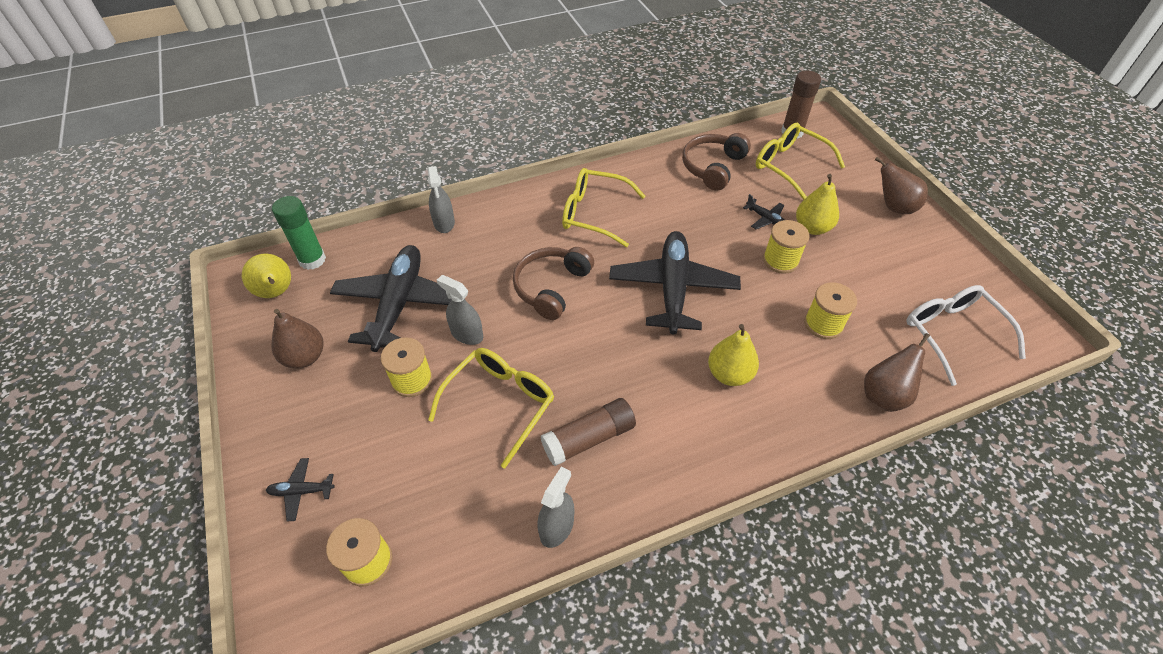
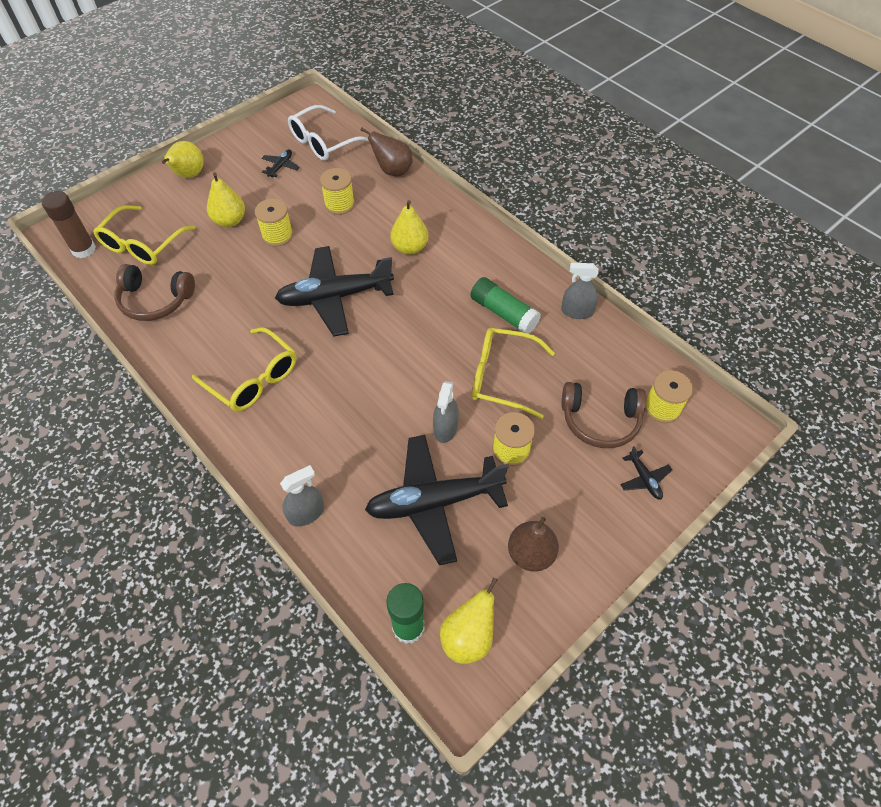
camera: 110 degrees left, 5 degrees up
brown headphones [513,247,594,320] -> brown headphones moved to [562,382,646,448]
brown glue stick [541,398,636,466] -> green glue stick [470,277,541,334]
yellow glasses [562,168,646,247] -> yellow glasses turned 45 degrees counterclockwise [192,327,296,412]
black plane [743,194,785,229] -> black plane moved to [262,149,300,177]
brown pear [875,157,928,214] -> yellow pear [162,141,204,178]

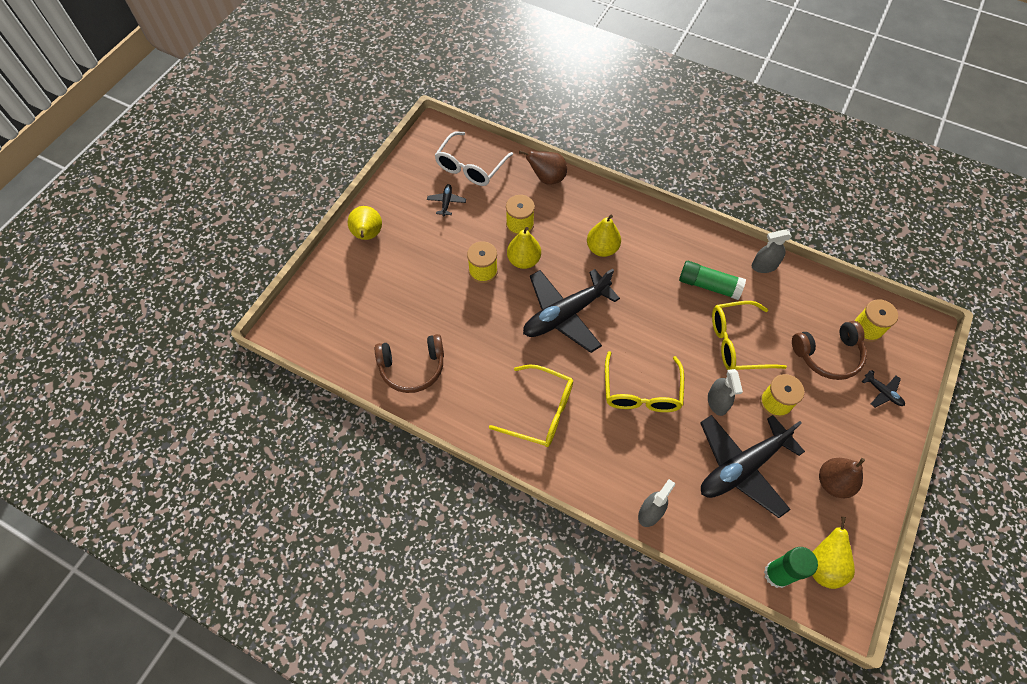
camera: 20 degrees left, 5 degrees up
brown glue stick [42,191,96,258] -> none
yellow glasses [93,205,195,265] -> yellow glasses moved to [605,351,684,412]
yellow pear [207,173,245,227] -> yellow pear moved to [507,227,541,269]

